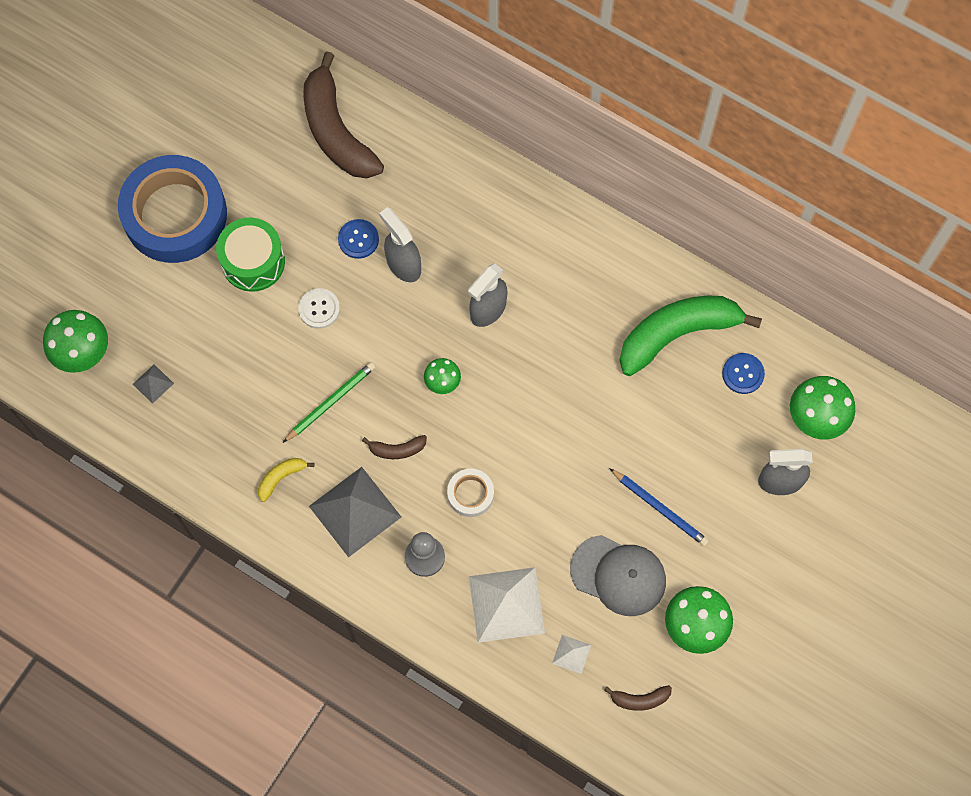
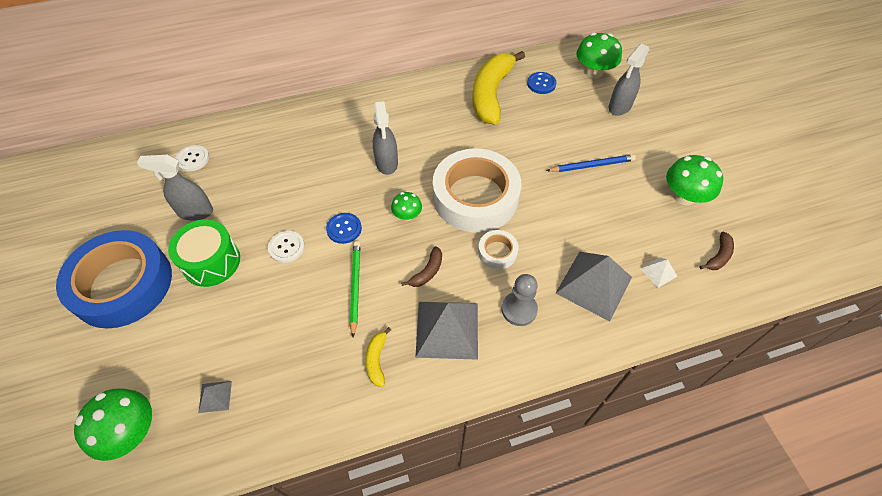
camera: 50 degrees left, 15 degrees down
brown banana [303,51,384,178] -> white button [175,145,209,172]
blue button [338,219,379,259] -> blue button moved to [326,213,362,244]
grey spray bottle [379,207,421,282] -> grey spray bottle moved to [137,155,213,221]
white pyramid [469,567,545,643] -> grey pyramid [556,252,632,322]
grey cap [570,535,666,616] -> none
green banana [619,296,762,376] -> yellow banana [473,51,525,124]
none -> white tape [433,148,521,232]

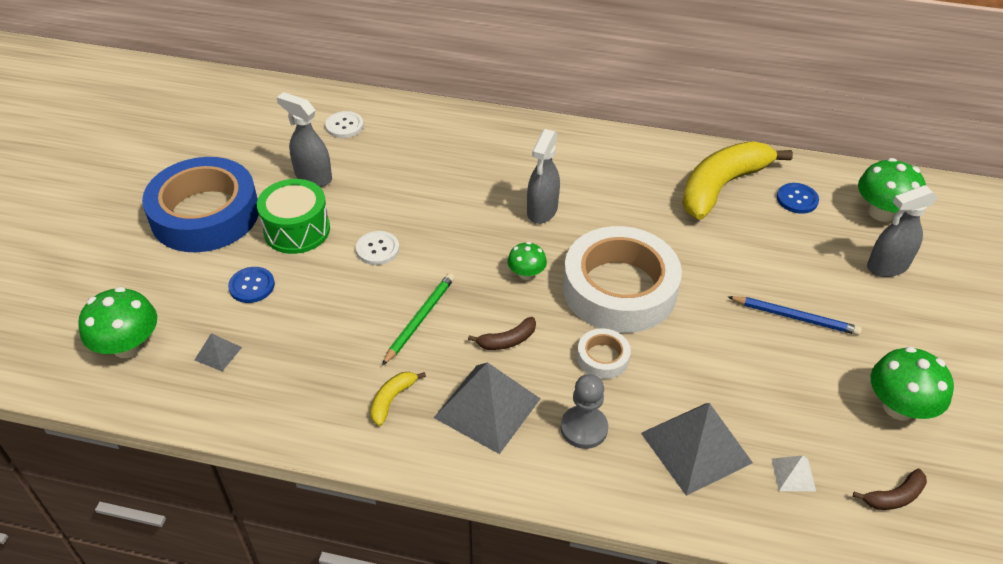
camera: 30 degrees right, 10 degrees down
blue button [326,213,362,244] -> blue button moved to [228,267,275,303]

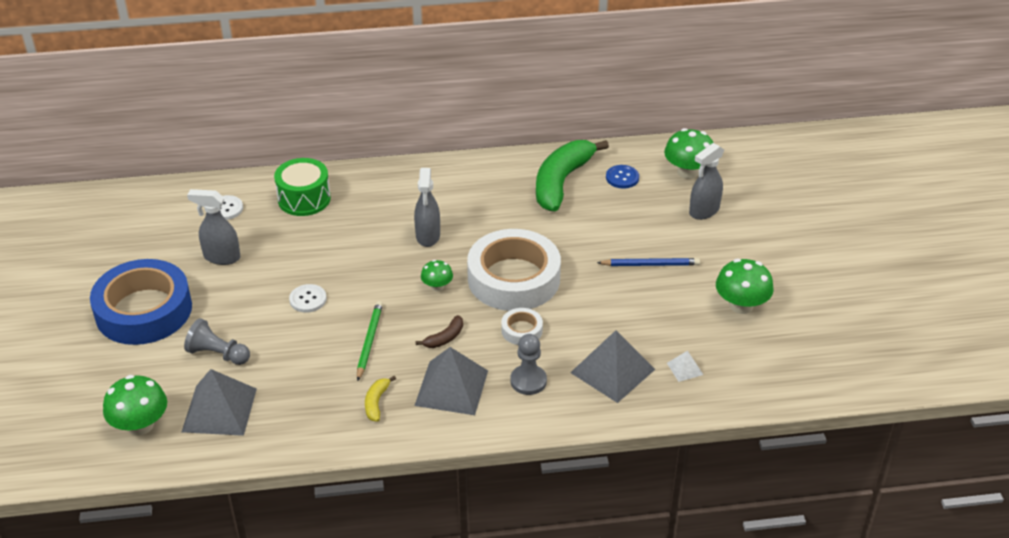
camera: 20 degrees left, 5 degrees down
grey pyramid [195,333,242,371] -> grey pyramid [182,369,257,436], size x2.20
blue button [228,267,275,303] -> grey pawn [184,318,250,365]
green drum [257,179,330,254] -> green drum moved to [274,158,331,216]
yellow banana [682,142,793,220] -> green banana [536,140,609,211]
brown banana [853,469,927,510] -> none

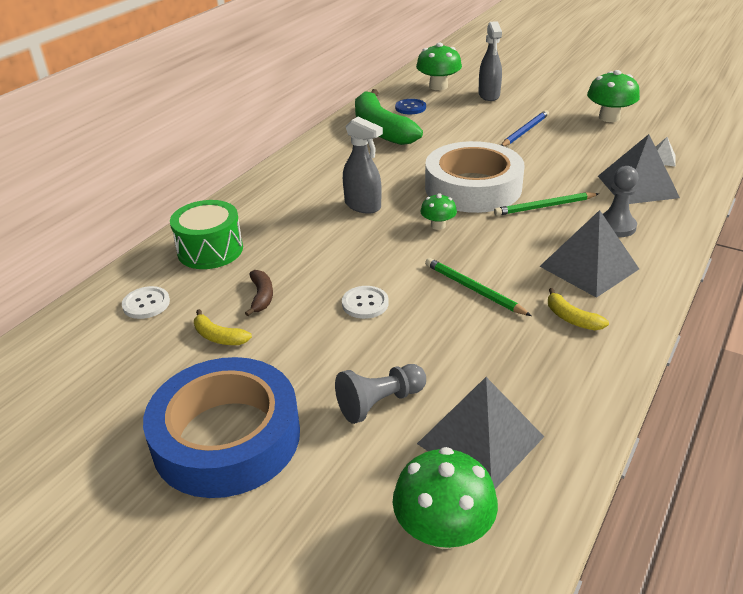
camera: 50 degrees left, 5 degrees down
grey spray bottle [187,189,241,265] -> yellow banana [194,309,252,345]
brown banana [416,315,463,348] -> brown banana moved to [245,270,273,316]
white tape [501,308,543,345] -> green pencil [494,192,599,216]

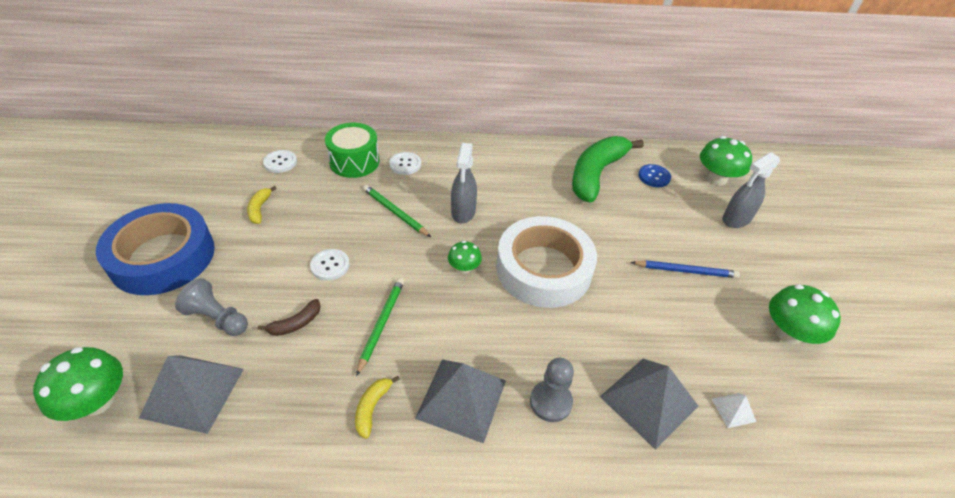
camera: 55 degrees right, 10 degrees up
brown banana [245,270,273,316] -> brown banana moved to [258,299,321,336]
green pencil [494,192,599,216] -> green pencil moved to [363,185,431,237]
none -> white button [389,152,421,175]

